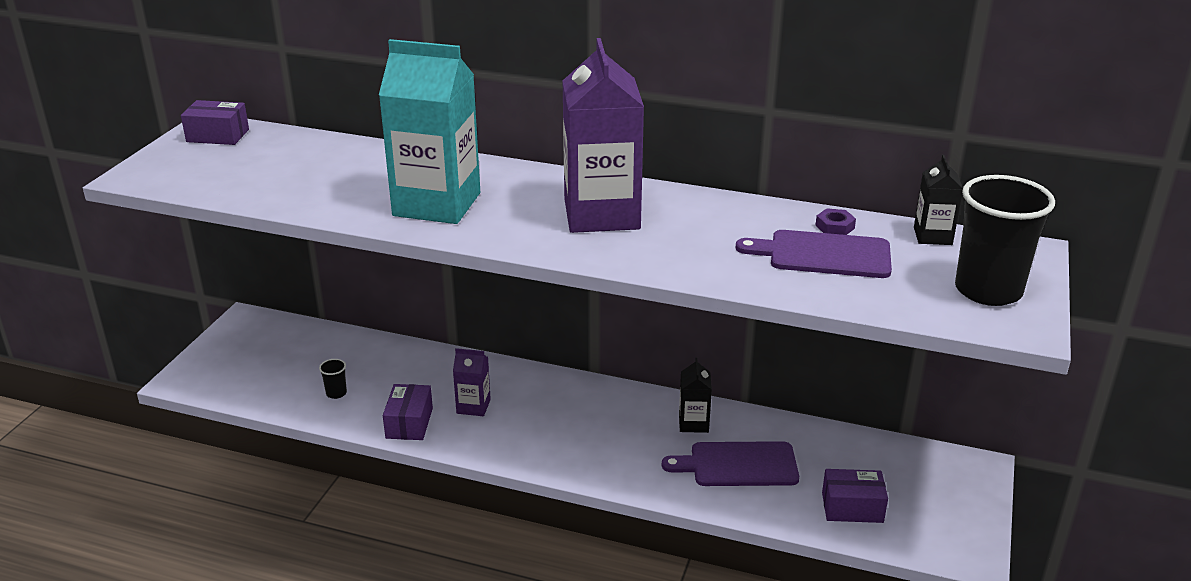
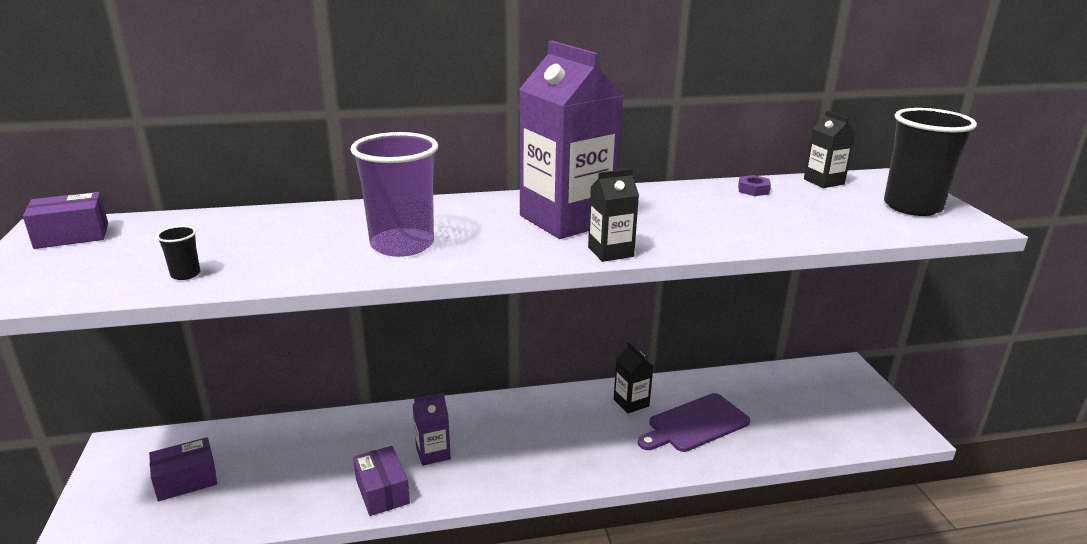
camera: 30 degrees left, 5 degrees down
black cup [319,359,347,399] -> black cup moved to [156,226,200,280]
turquoise carton [379,39,480,224] -> purple cup [350,132,438,257]
purple cutting board [736,230,892,278] -> none
purple box [822,469,888,523] -> purple box moved to [149,437,217,502]
none -> black carton [588,169,639,262]

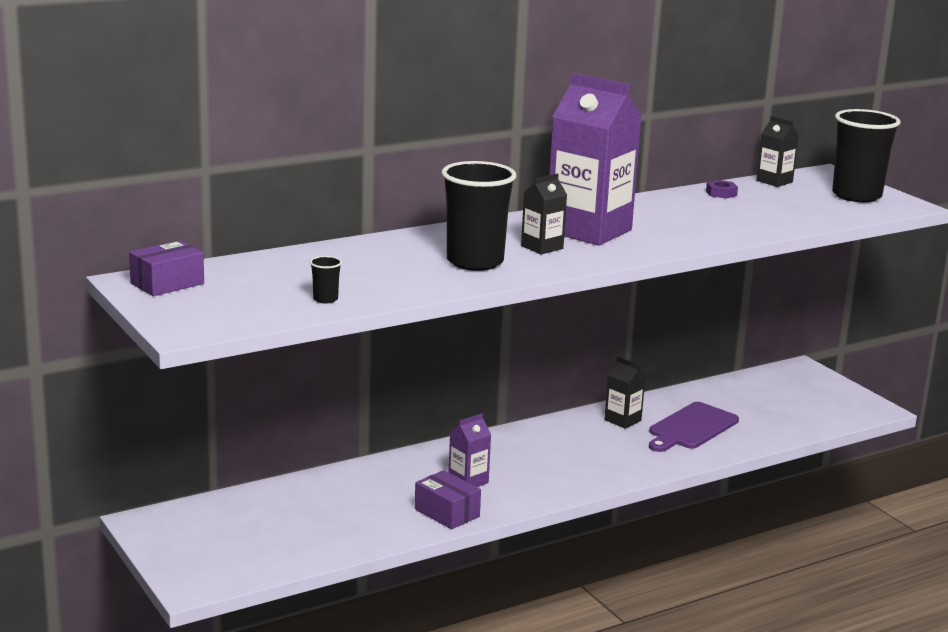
camera: 20 degrees left, 5 degrees down
purple box [149,437,217,502] -> none
purple cup [350,132,438,257] -> black cup [442,161,516,271]
black carton [588,169,639,262] -> black carton moved to [521,174,567,254]

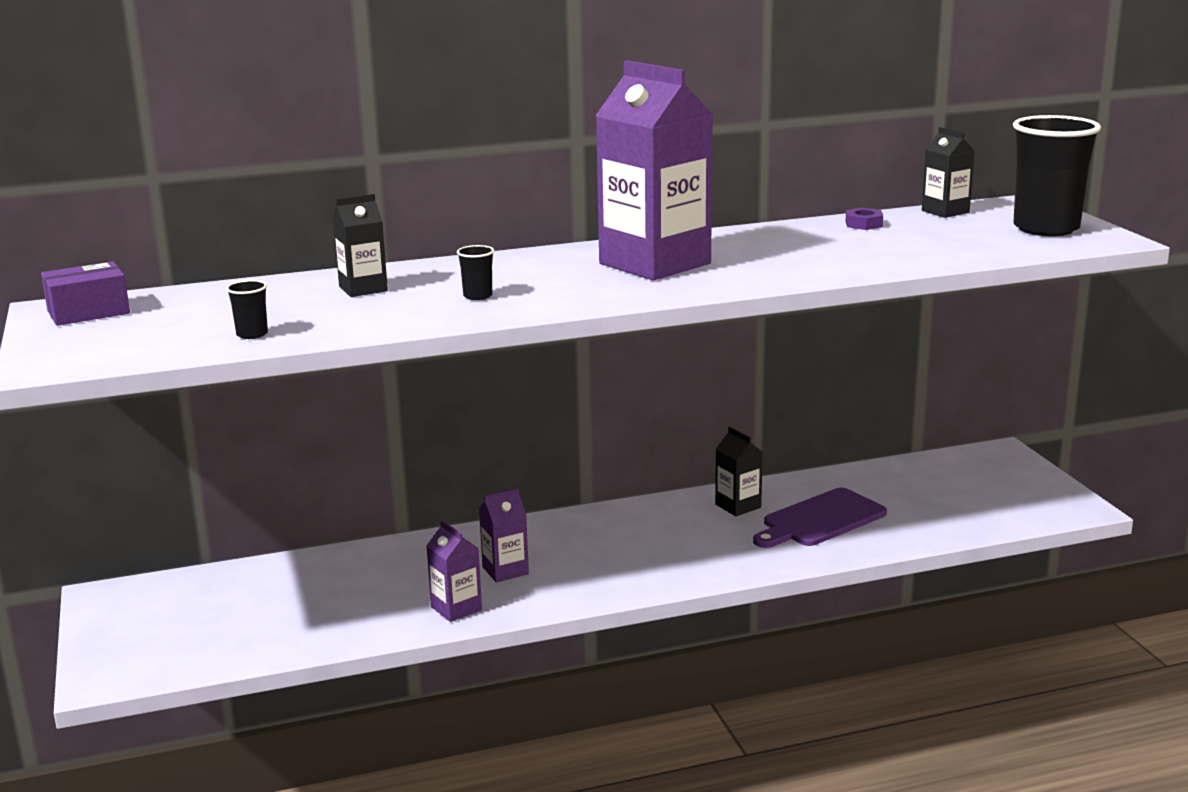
camera: 15 degrees right, 0 degrees up
purple box [415,470,481,529] -> purple carton [426,520,482,622]
black cup [442,161,516,271] -> black cup [457,245,494,300], size x0.40
black carton [521,174,567,254] -> black carton moved to [333,194,388,297]

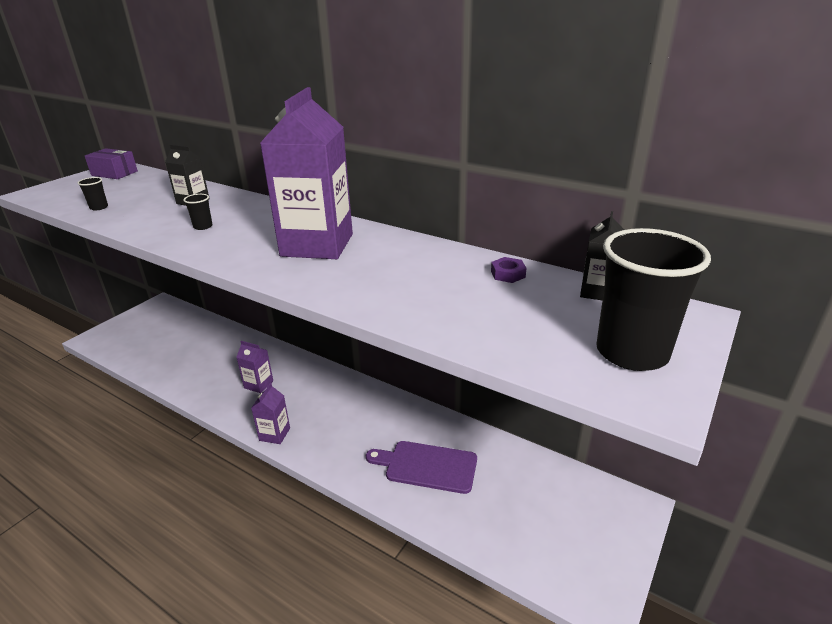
camera: 50 degrees right, 10 degrees up
purple carton [426,520,482,622] -> purple carton moved to [251,383,290,444]
black carton [715,427,763,516] -> none

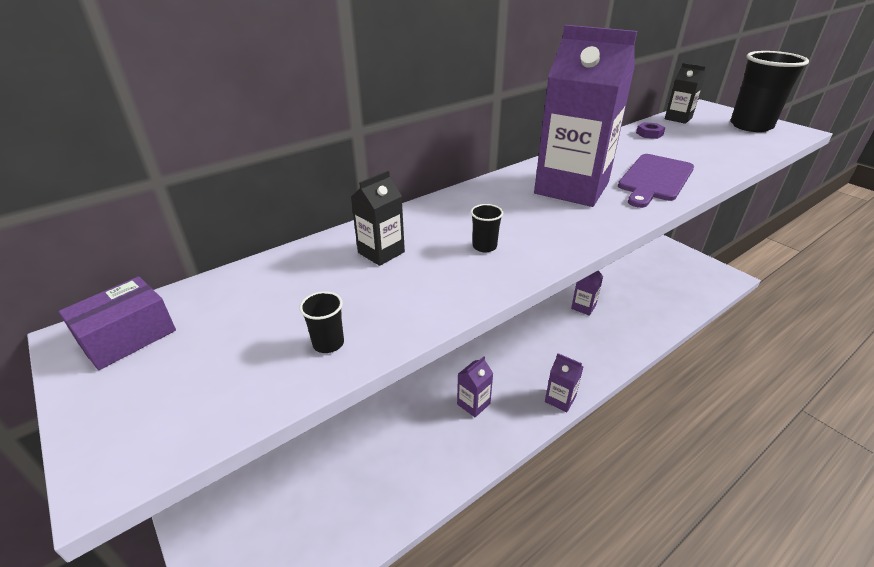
camera: 70 degrees left, 5 degrees up
purple cutting board [366,441,477,494] -> purple cutting board moved to [618,154,694,208]
none -> purple carton [571,270,603,316]

